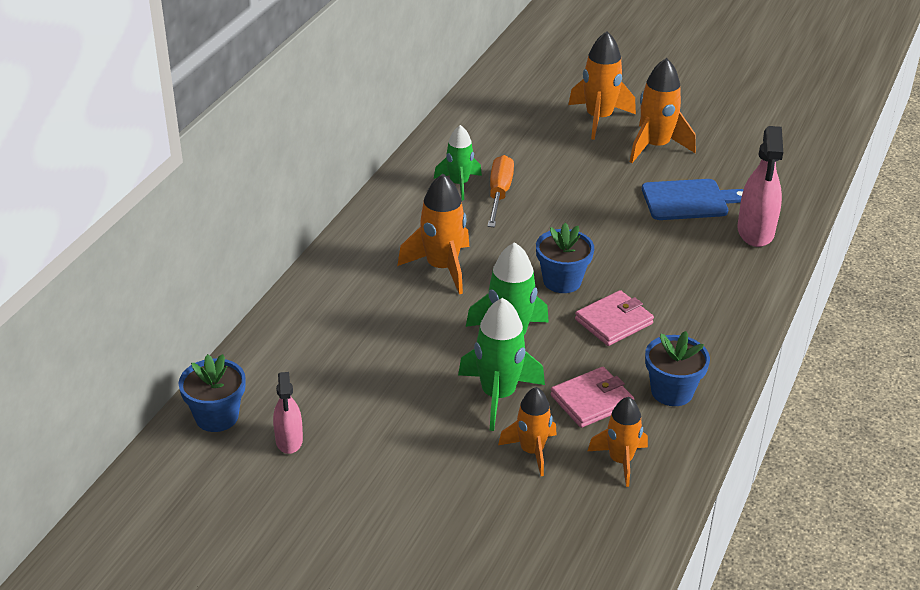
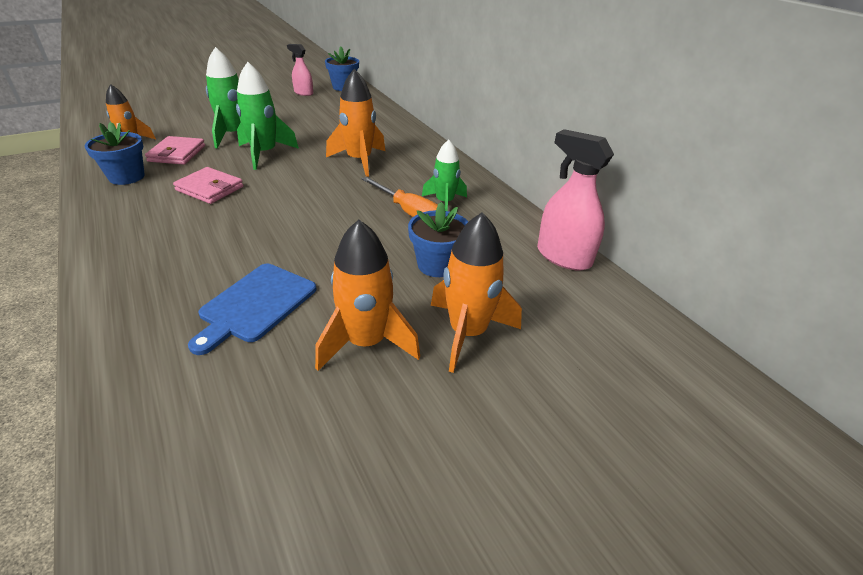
camera: 125 degrees right, 0 degrees up
orange rocket [498,387,557,476] -> none
blue flower pot [536,223,594,293] -> blue flower pot moved to [408,202,468,277]
pink wallet [575,290,654,346] -> pink wallet turned 60 degrees counterclockwise [173,167,243,204]
pink spray bottle [737,126,783,247] -> pink spray bottle moved to [537,129,614,270]

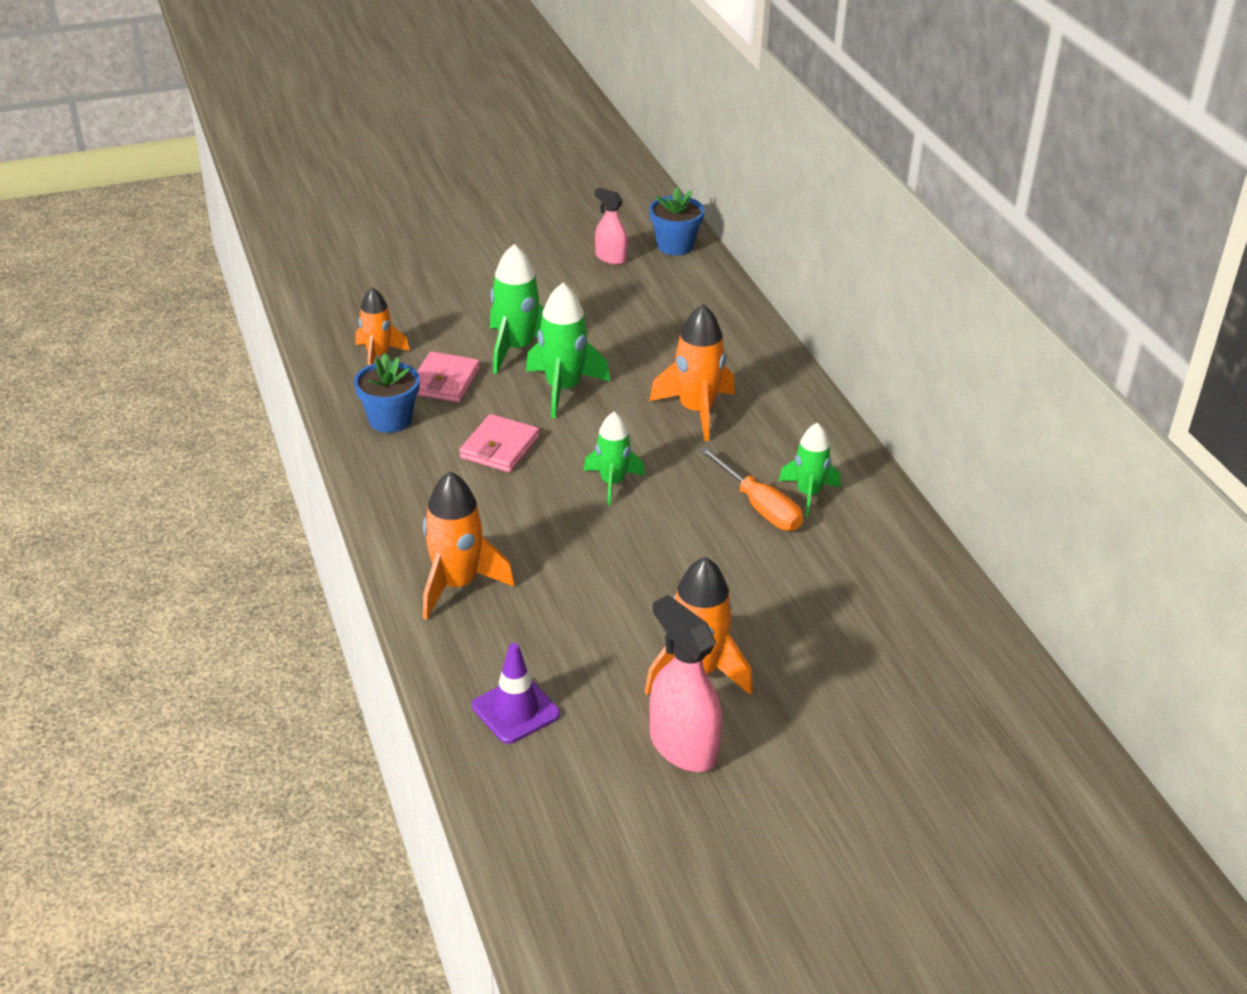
camera: 10 degrees right, 0 degrees up
pink wallet [173,167,243,204] -> pink wallet turned 75 degrees clockwise [459,414,539,472]
blue cutting board [188,264,316,355] -> none
blue flower pot [408,202,468,277] -> none
orange rocket [431,213,522,373] -> orange rocket moved to [423,471,515,620]
pink spray bottle [537,129,614,270] -> pink spray bottle moved to [650,595,722,772]
none -> purple traffic cone [472,643,560,744]
none -> green rocket [584,412,645,506]

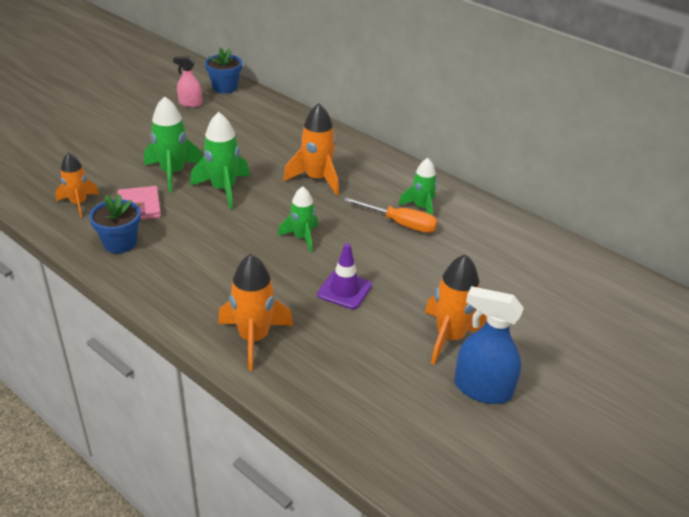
camera: 30 degrees left, 0 degrees up
pink wallet [459,414,539,472] -> none
purple traffic cone [472,643,560,744] -> purple traffic cone moved to [317,243,372,309]
pink spray bottle [650,595,722,772] -> blue spray bottle [454,286,524,404]

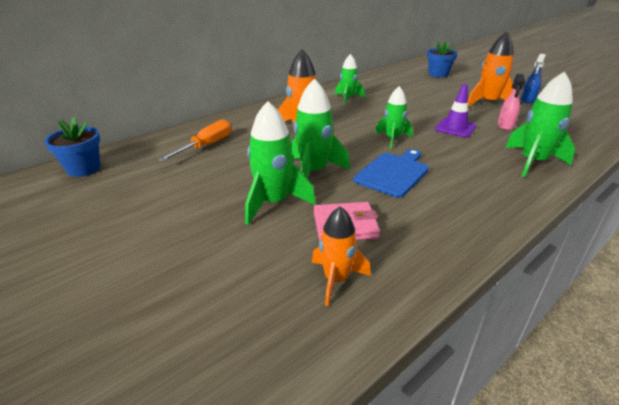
camera: 80 degrees left, 5 degrees down
blue flower pot [89,194,141,253] -> blue flower pot moved to [427,41,458,77]
pink spray bottle [173,57,202,107] -> pink spray bottle moved to [498,74,525,130]
orange rocket [218,254,293,371] -> green rocket [505,71,575,177]
orange screwdriver [344,197,438,233] -> orange screwdriver moved to [157,119,232,162]
blue spray bottle [454,286,524,404] -> blue spray bottle [521,54,546,103], size x0.61
none -> blue cutting board [354,149,429,198]

